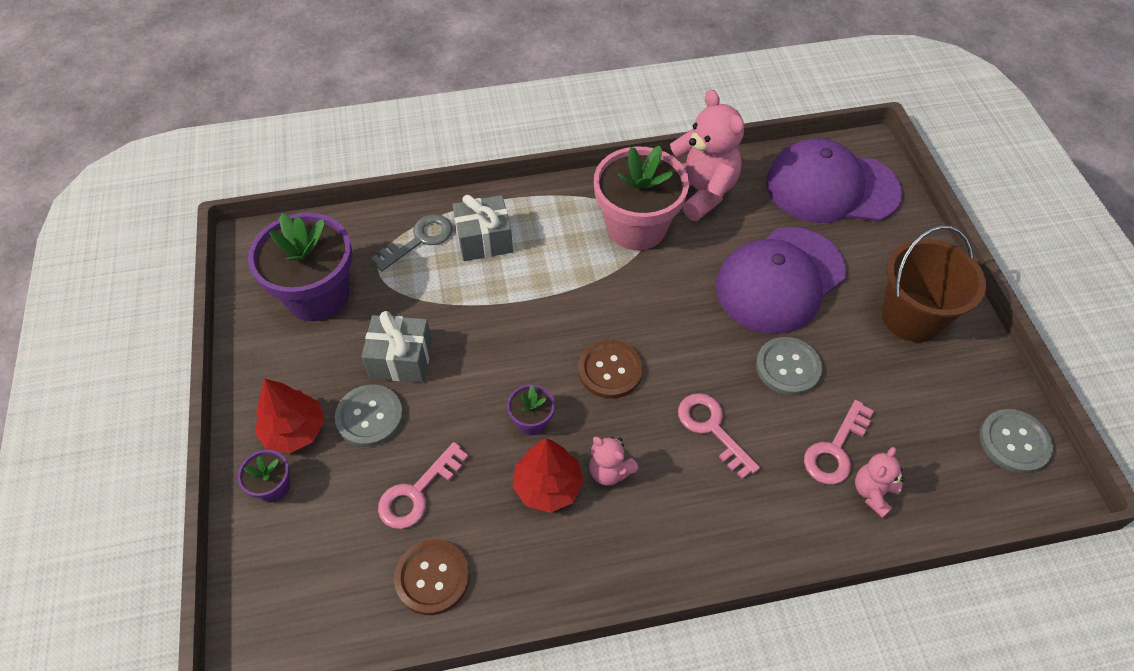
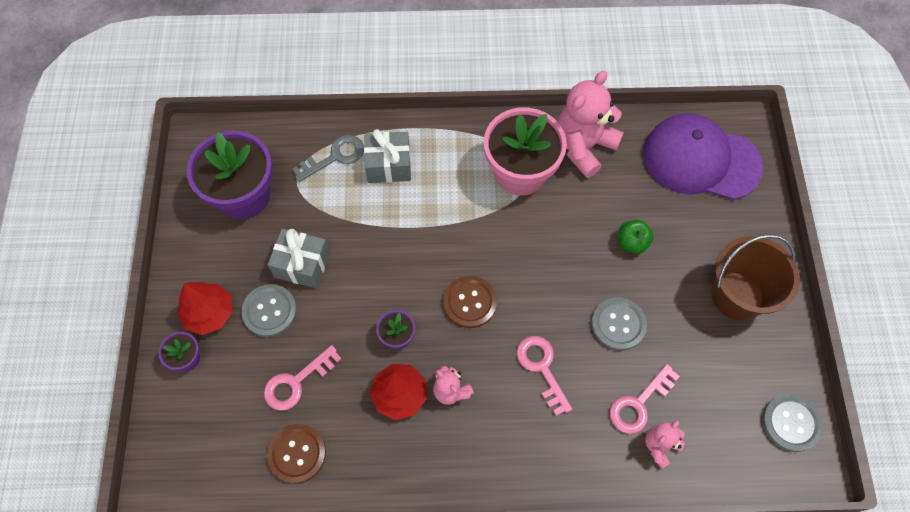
camera: 10 degrees right, 10 degrees up
pink teddy bear [670,90,744,221] -> pink teddy bear turned 120 degrees counterclockwise [557,71,624,178]
purple cap [715,227,846,334] -> green apple [618,220,654,254]

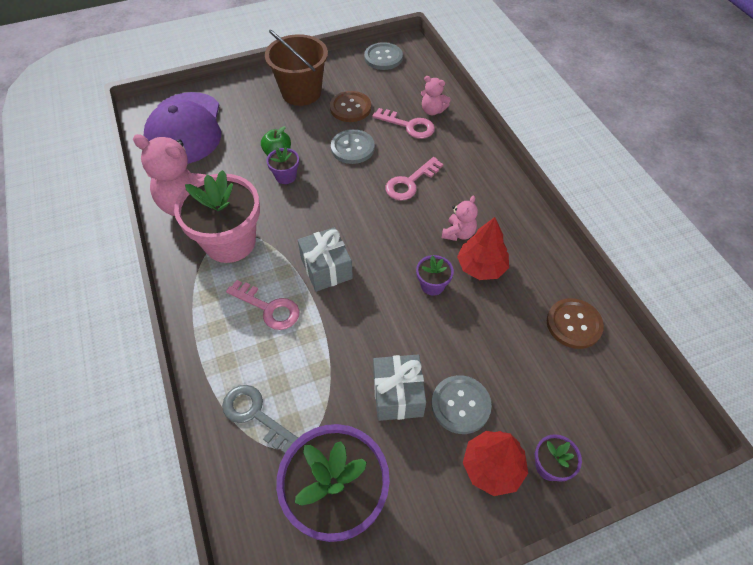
camera: 110 degrees left, 10 degrees down
pink key [264,345,342,411] -> pink key moved to [226,280,299,330]
grey gift [364,129,411,183] -> grey gift moved to [298,227,353,292]
brown button [443,276,497,328] -> brown button moved to [330,91,371,122]
none -> purple flower pot [266,147,299,184]

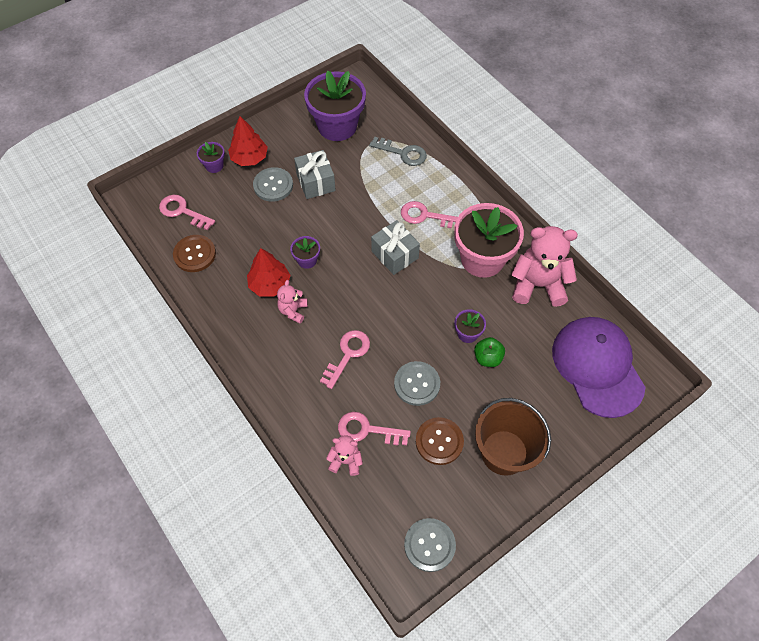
camera: 165 degrees right, 5 degrees up
none -> pink key [159,195,215,230]

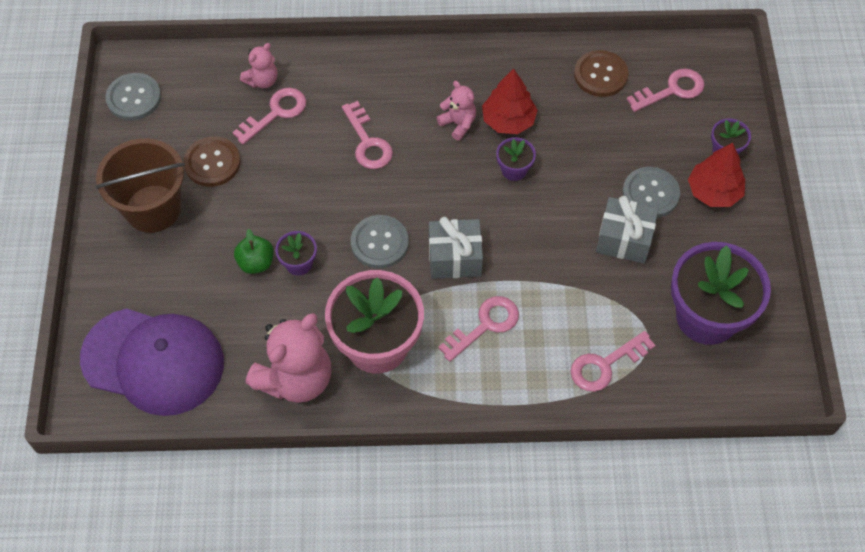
camera: 125 degrees right, 0 degrees up
grey key [369,137,427,166] -> pink key [570,331,656,392]
grey button [394,361,440,406] -> grey button moved to [351,215,409,268]

